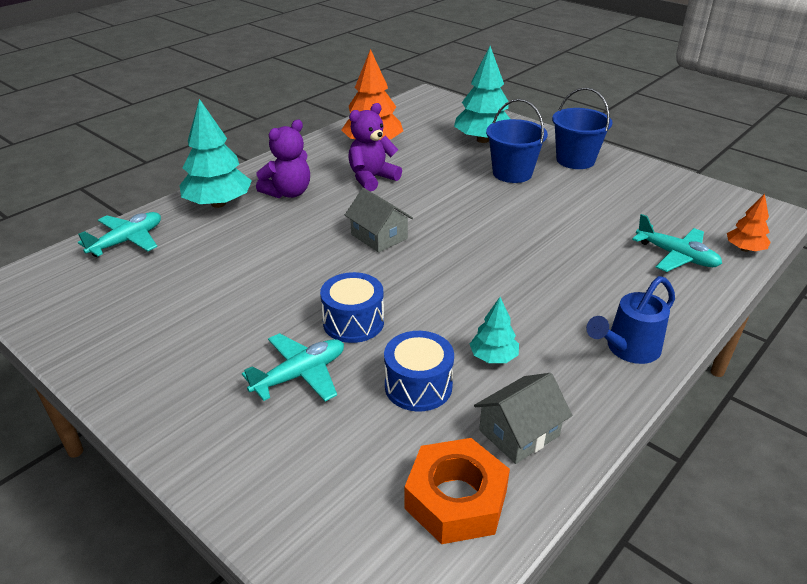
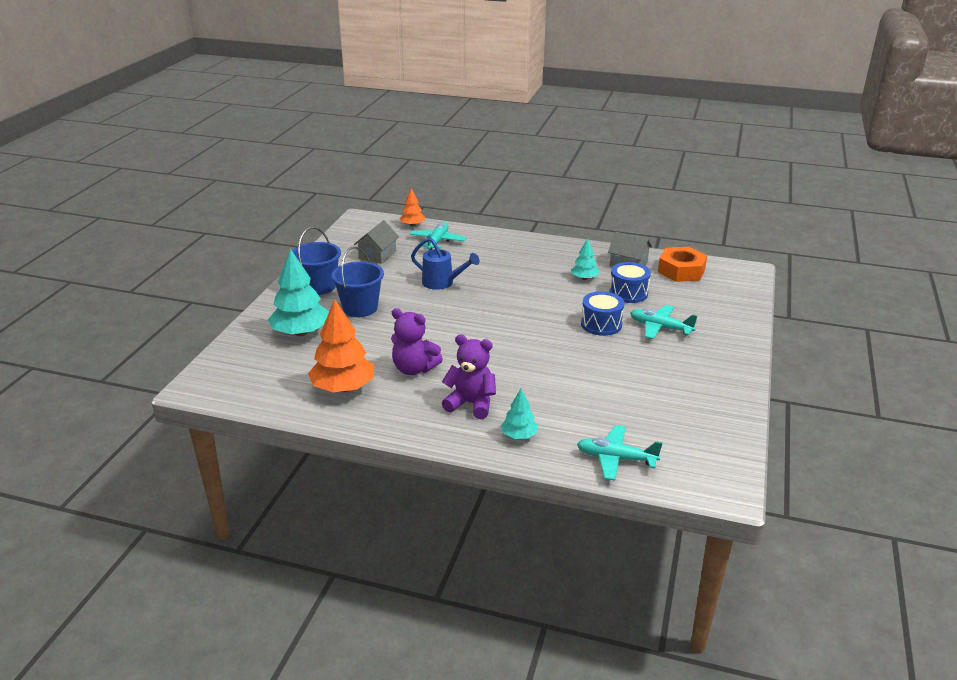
camera: 115 degrees left, 5 degrees down
turquoise tree [179,99,252,208] -> turquoise tree [501,389,538,439], size x0.53
grey house [345,188,413,253] -> grey house moved to [354,220,399,264]
blue watering can [586,276,675,364] -> blue watering can moved to [411,237,480,290]

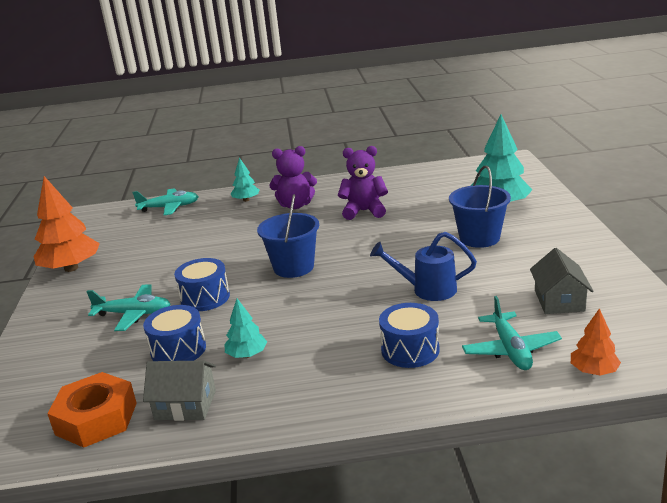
camera: 160 degrees right, 5 degrees down
blue bucket [292,227,341,295] -> blue bucket moved to [257,194,319,278]
orange tree [308,299,375,392] -> orange tree moved to [34,176,100,272]
none -> blue drum [379,303,440,368]

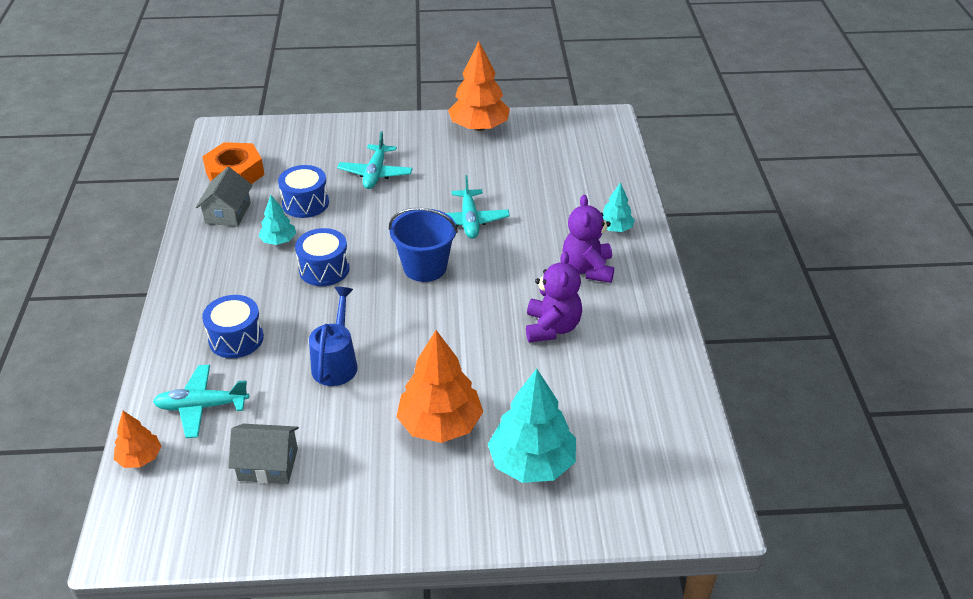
camera: 90 degrees right, 15 degrees up
turquoise plane [132,188,199,215] -> turquoise plane moved to [446,175,510,239]
blue drum [174,258,230,311] -> blue drum moved to [295,228,350,286]
blue bucket [449,166,511,248] -> orange tree [396,330,483,443]

